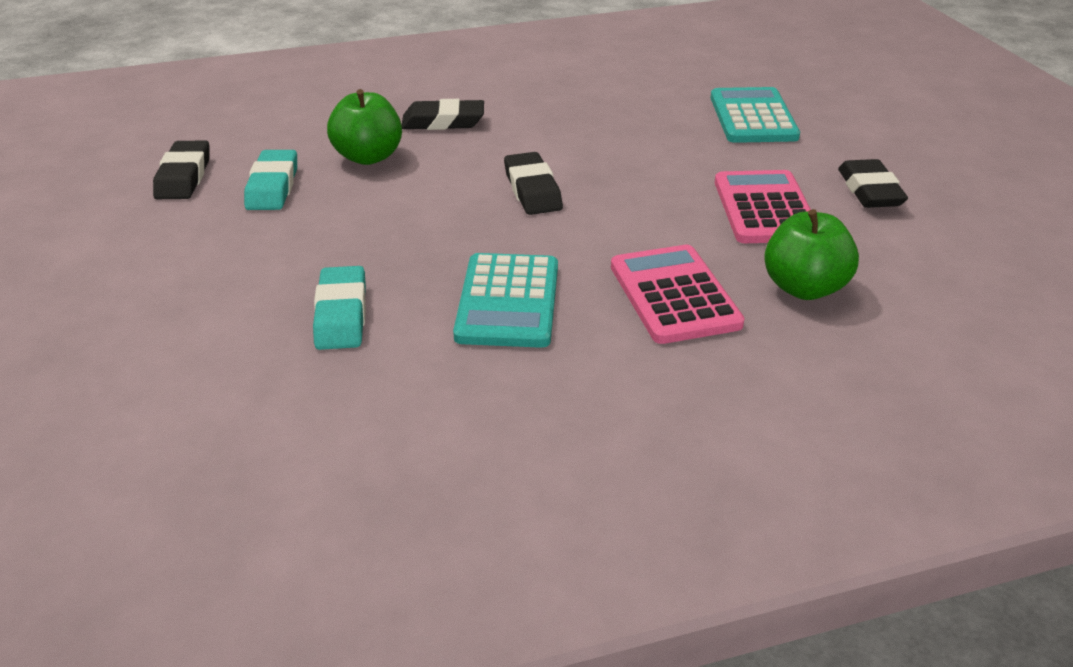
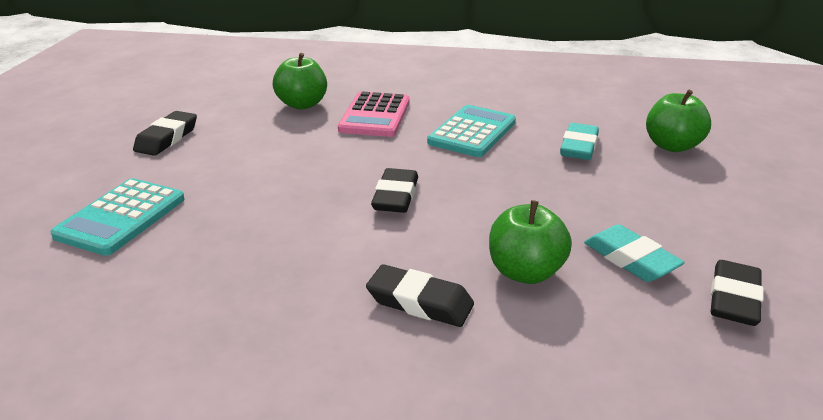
camera: 155 degrees left, 5 degrees down
turquoise eraser [244,150,297,210] -> turquoise eraser turned 60 degrees counterclockwise [584,224,685,282]
pink calculator [715,170,811,243] -> none
none -> green apple [646,90,711,152]

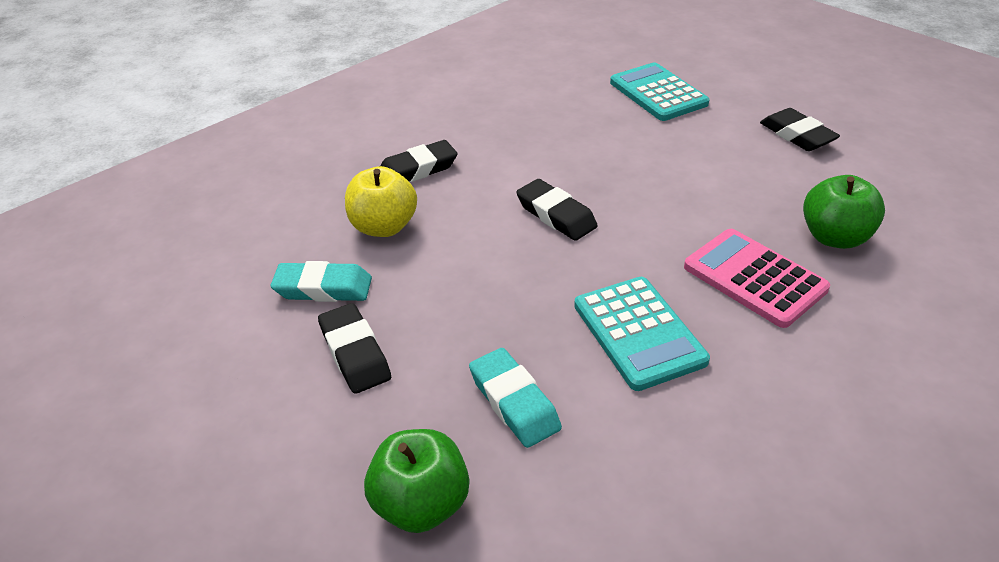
camera: 130 degrees right, 10 degrees up
green apple [489,200,572,284] -> yellow apple [345,166,417,237]
black eraser [710,260,764,326] -> black eraser moved to [318,303,391,394]

